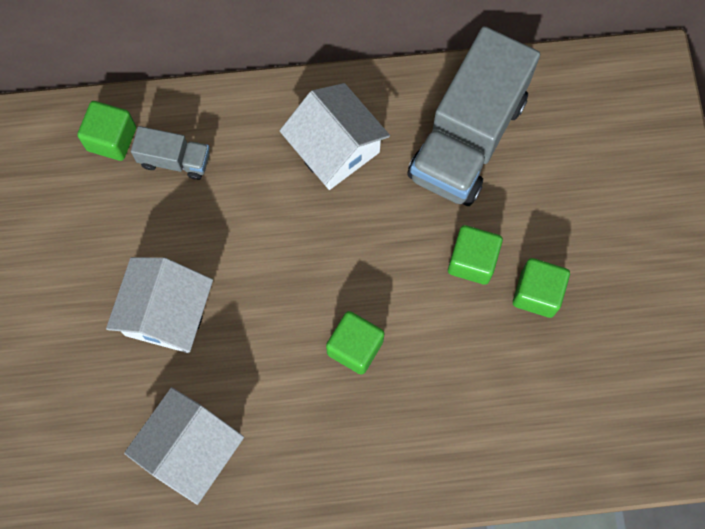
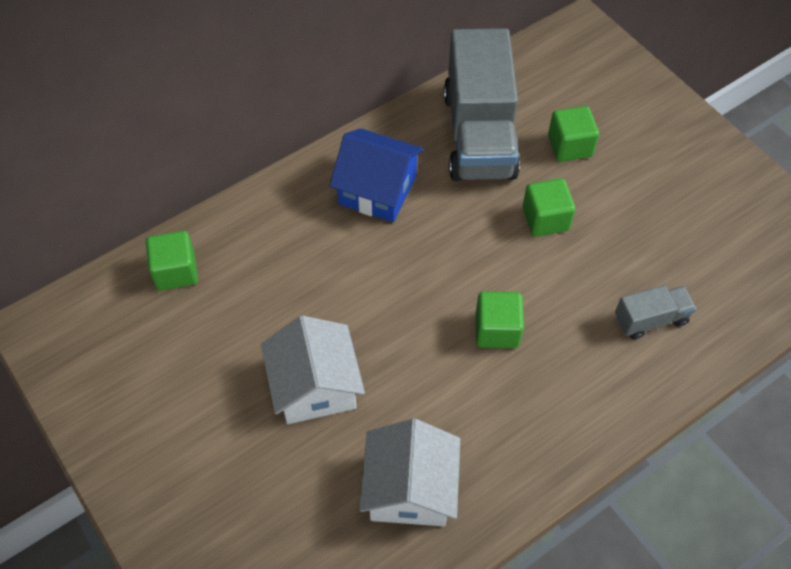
camera: 30 degrees left, 15 degrees down
grey truck [131,126,210,180] -> grey truck moved to [615,285,697,339]
white house [279,83,390,190] -> blue house [329,128,424,222]
green cube [513,258,570,318] -> green cube moved to [548,106,599,162]

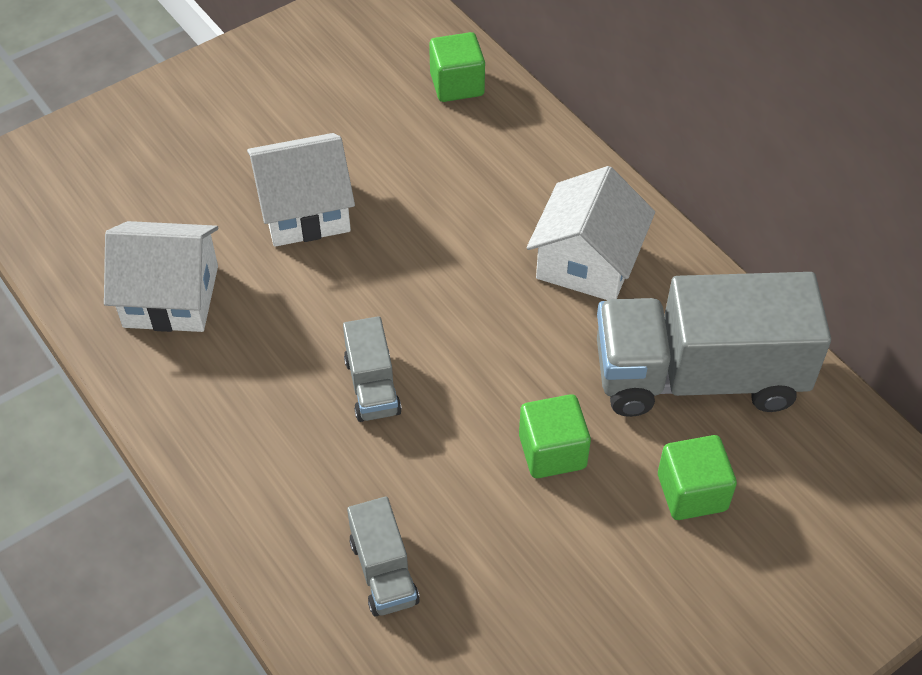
camera: 90 degrees right, 5 degrees down
blue house [329,128,424,222] -> white house [527,166,655,300]
green cube [475,291,524,348] -> grey truck [343,316,402,422]

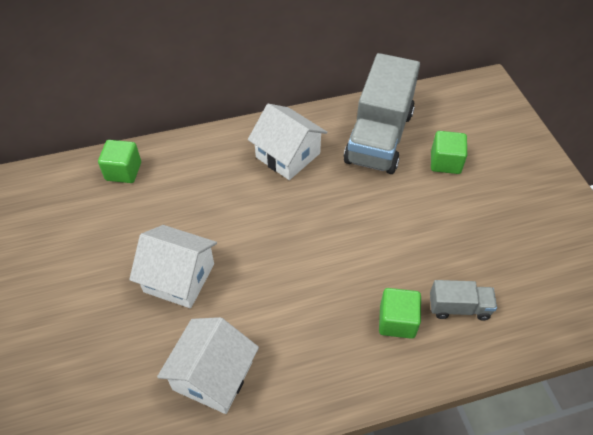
camera: 70 degrees left, 0 degrees up
white house [247,133,355,247] -> white house turned 75 degrees counterclockwise [129,225,217,308]
grey truck [343,316,402,422] -> none
green cube [519,394,591,478] -> green cube moved to [379,288,421,339]

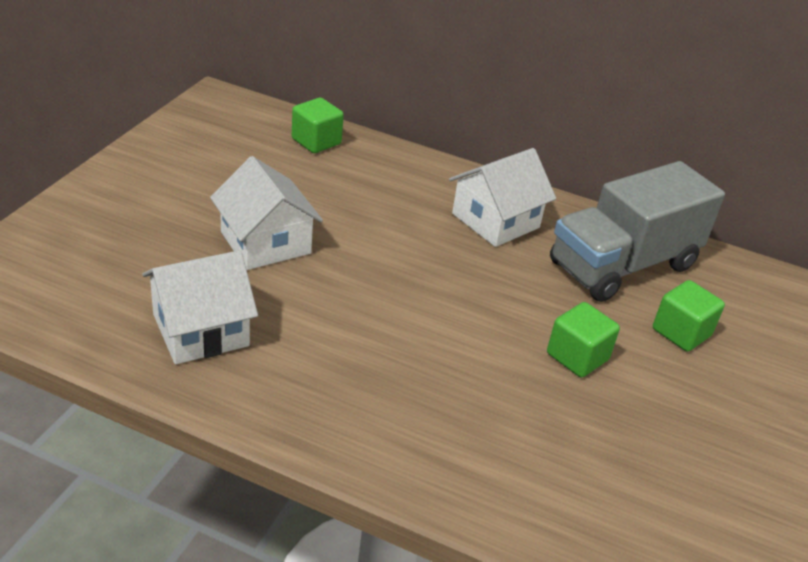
camera: 35 degrees right, 15 degrees down
white house [248,104,327,180] -> white house turned 60 degrees clockwise [449,148,556,247]
green cube [379,288,421,339] -> green cube moved to [547,302,620,378]
grey truck [430,280,497,320] -> none

